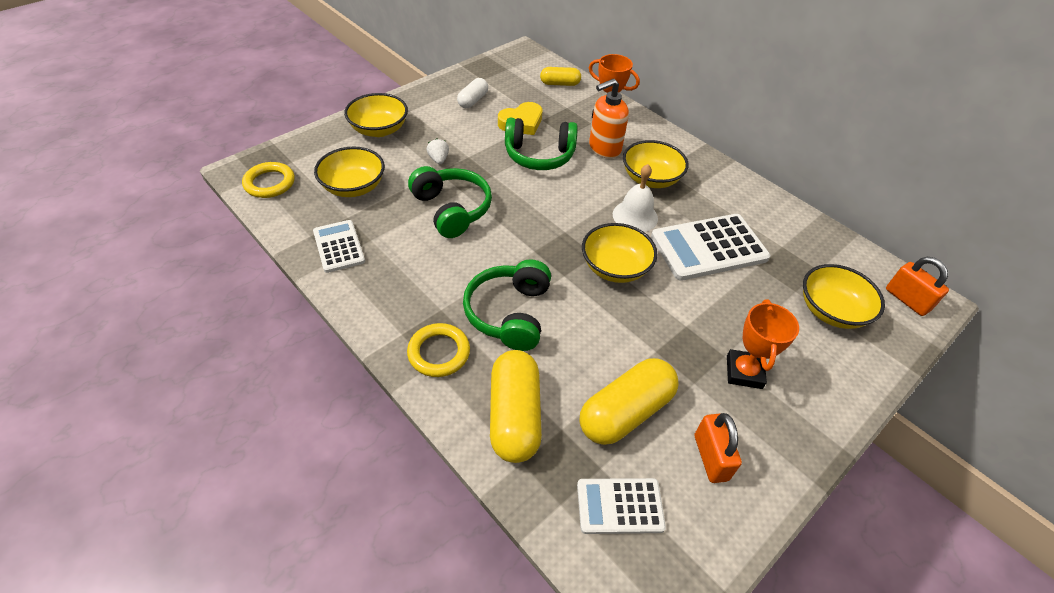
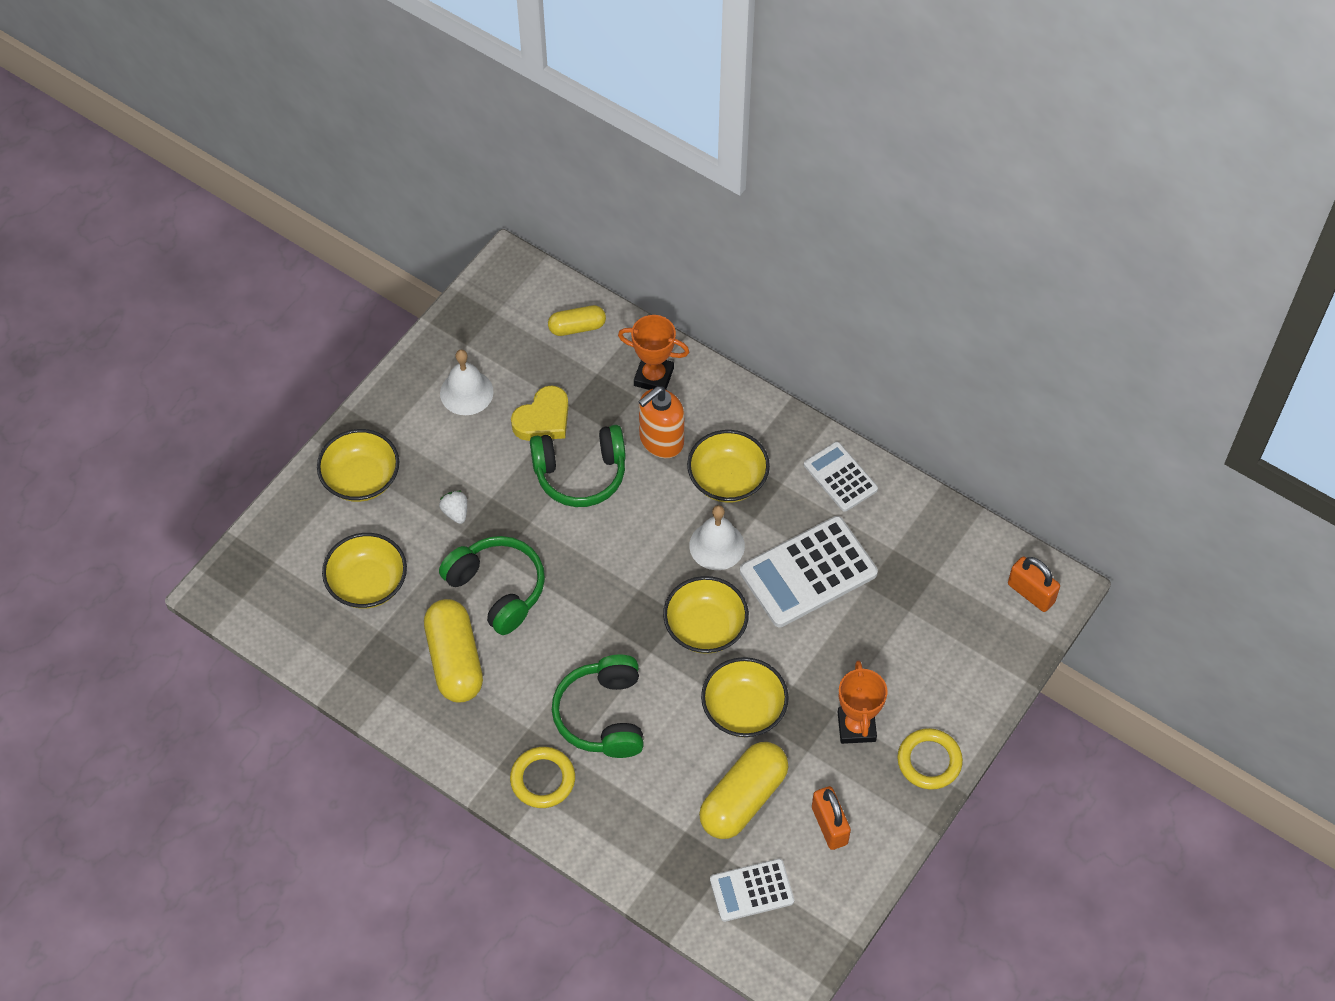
camera: 10 degrees left, 10 degrees up
yellow ring [242,162,295,198] -> yellow ring moved to [897,728,963,790]
white calculator [313,220,365,273] -> white calculator moved to [804,442,878,512]
white capsule [457,78,488,108] -> white bell [440,350,494,415]
yellow capsule [490,350,542,463] -> yellow capsule moved to [424,599,483,702]
yellow bowl [803,264,885,329] -> yellow bowl moved to [701,657,789,737]

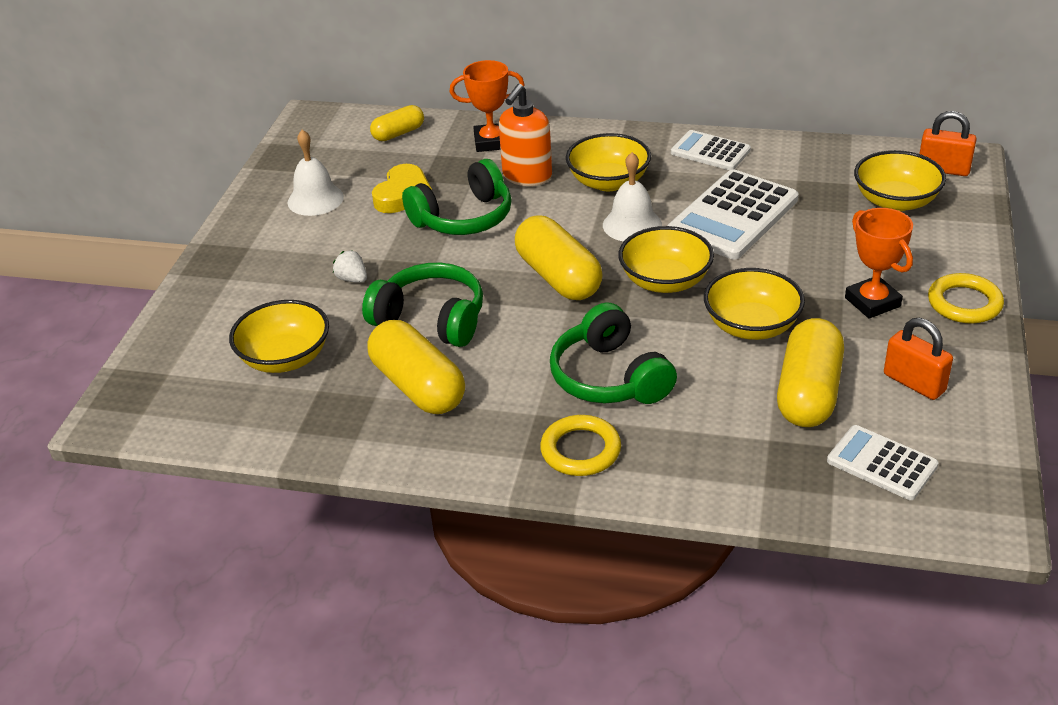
camera: 20 degrees left, 20 degrees down
yellow bowl [317,429,399,502] -> yellow bowl moved to [854,150,946,211]
white calculator [710,859,794,922] -> white calculator turned 75 degrees clockwise [827,425,939,500]
none -> yellow capsule [515,215,603,300]

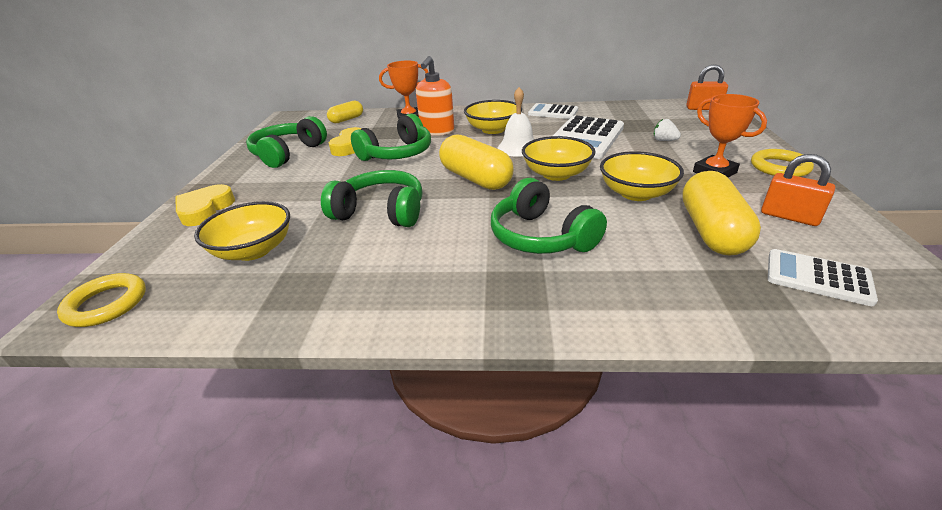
camera: 10 degrees left, 5 degrees down
white bell [287,130,344,216] -> green headphones [246,116,327,168]
white strawberry [333,250,367,283] -> white strawberry moved to [654,119,681,141]
yellow capsule [367,320,465,414] -> none
yellow ring [540,415,621,476] -> yellow ring moved to [57,273,146,327]
yellow bowl [854,150,946,211] -> none
none -> yellow heart [176,184,235,226]

